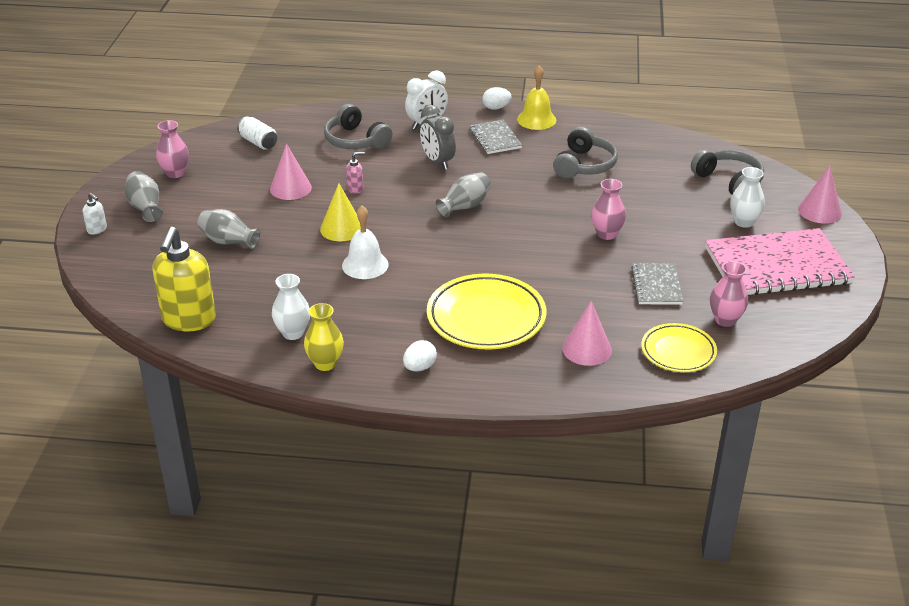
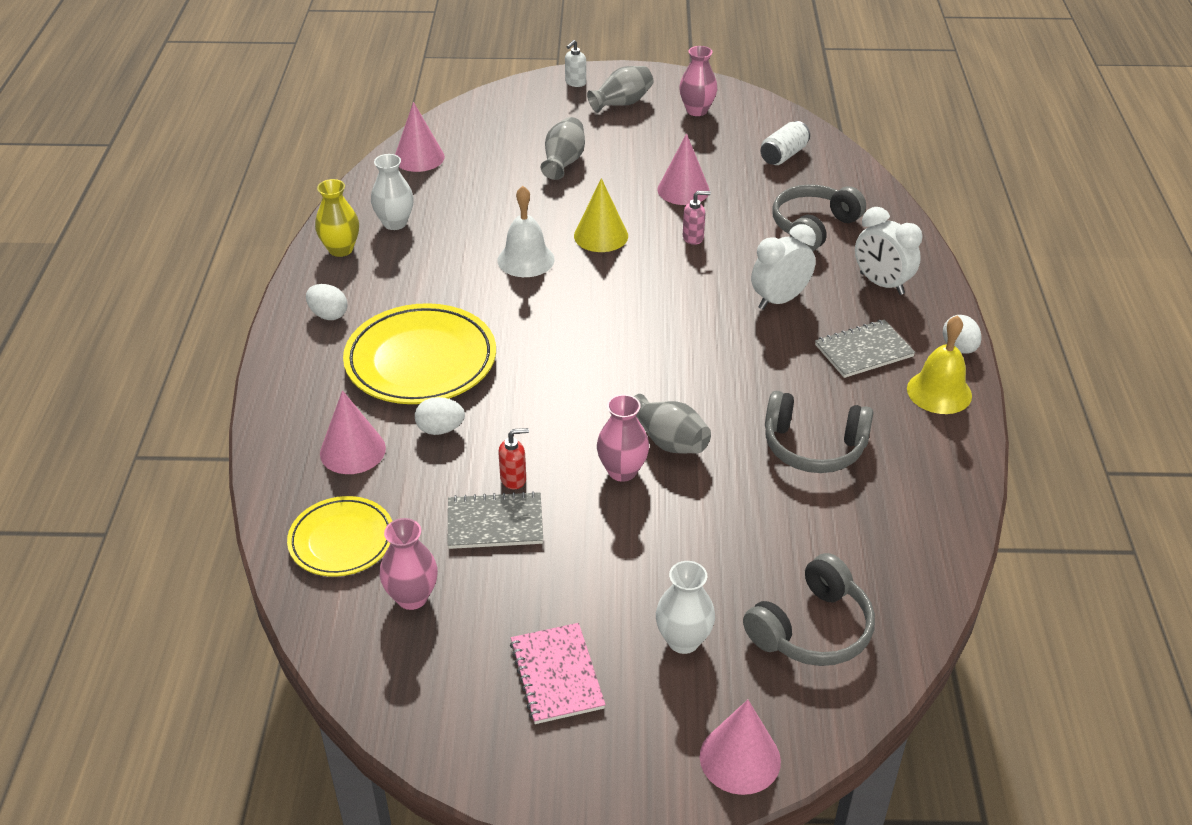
camera: 85 degrees right, 5 degrees up
yellow soap dispenser [152,227,216,332] -> pink cone [395,102,445,172]
pink soap dispenser [346,152,365,194] -> pink soap dispenser turned 75 degrees counterclockwise [683,191,711,245]
grey clock [420,105,456,170] -> white clock [751,224,816,310]
grey vase [436,172,491,217] -> grey vase moved to [633,394,711,453]
pink notebook [705,228,855,295] -> pink notebook [510,623,606,724], size x0.50
none -> white egg [415,397,465,435]
none -> red soap dispenser [498,428,529,489]

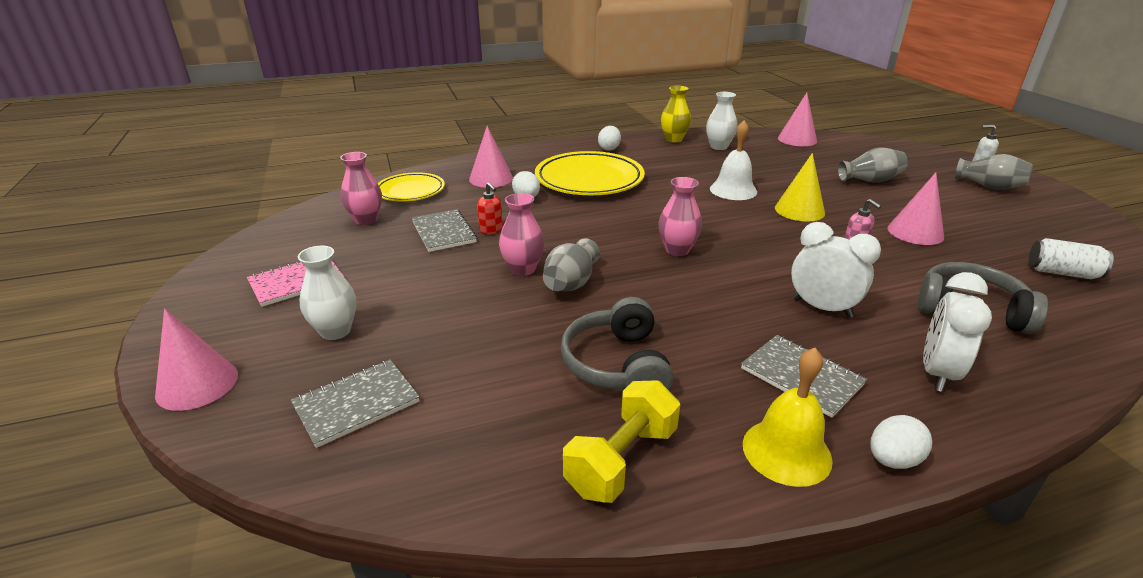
camera: 70 degrees right, 10 degrees down
pink vase [679,46,717,116] -> pink vase moved to [658,177,702,256]
grey headphones [743,553,875,666] -> grey notebook [291,360,419,448]
none -> yellow dumbbell [563,380,680,503]

